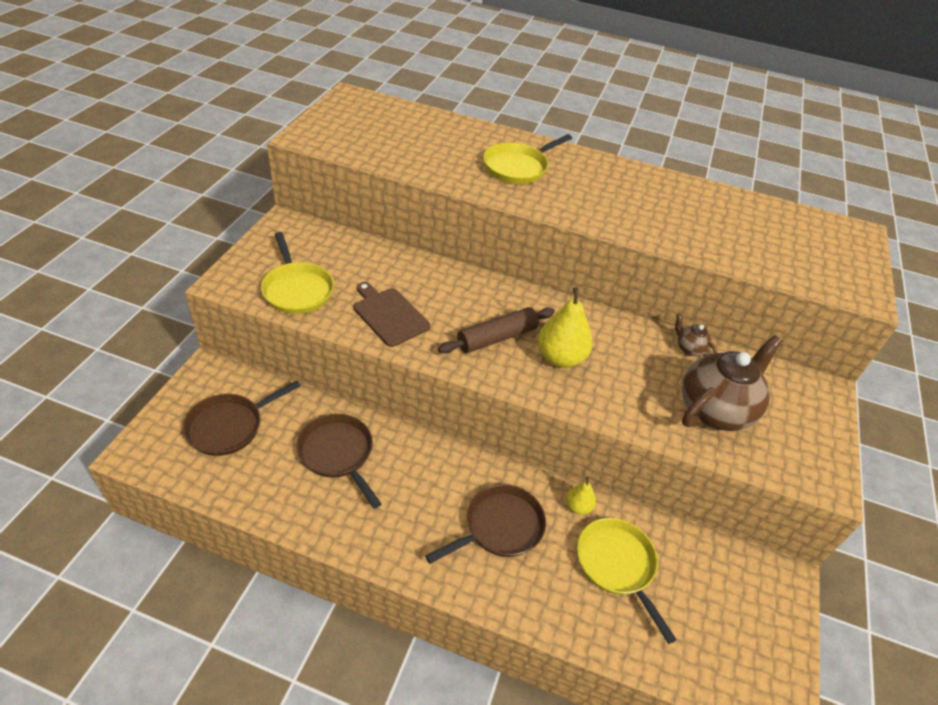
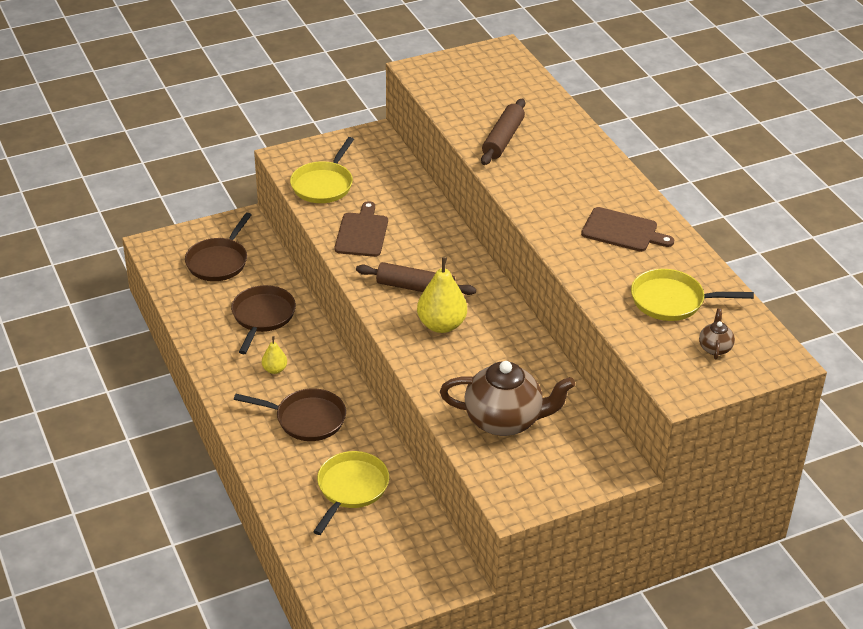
camera: 50 degrees right, 5 degrees down
brown pan [183,381,301,456] -> brown pan turned 75 degrees counterclockwise [185,213,251,281]
yellow pan [483,134,572,184] -> yellow pan moved to [631,269,754,321]
yellow pear [566,477,596,515] -> yellow pear moved to [262,336,287,374]
brown teapot [675,313,718,356] -> brown teapot moved to [699,308,735,359]
none -> brown rolling pin [481,99,525,165]
none -> brown cutting board [581,207,674,252]

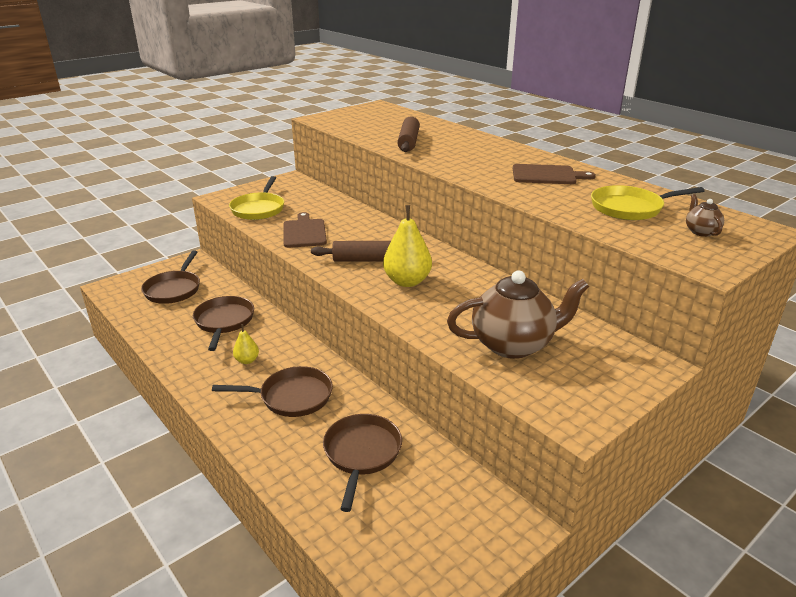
camera: 15 degrees left, 10 degrees down
yellow pan [313,451,389,535] -> brown pan [323,414,402,512]

